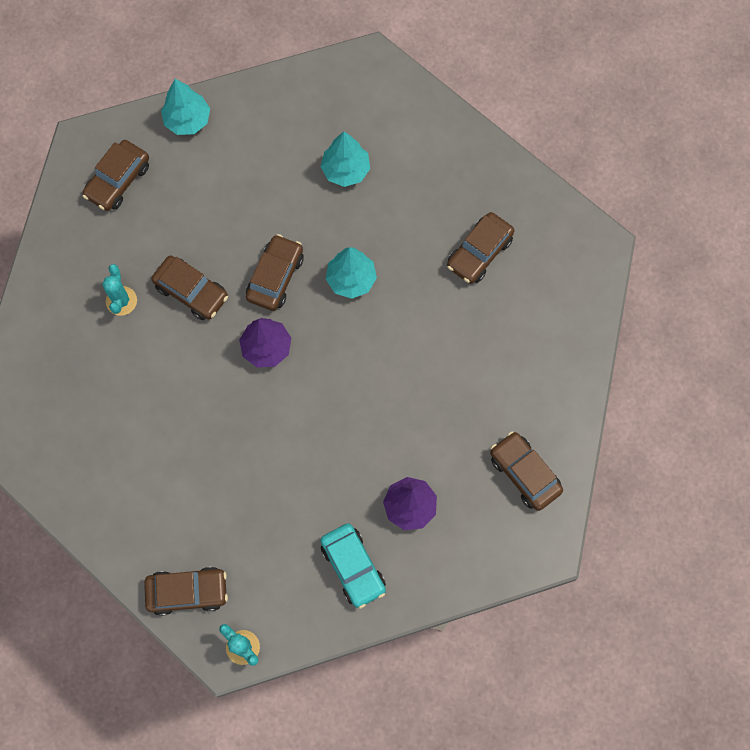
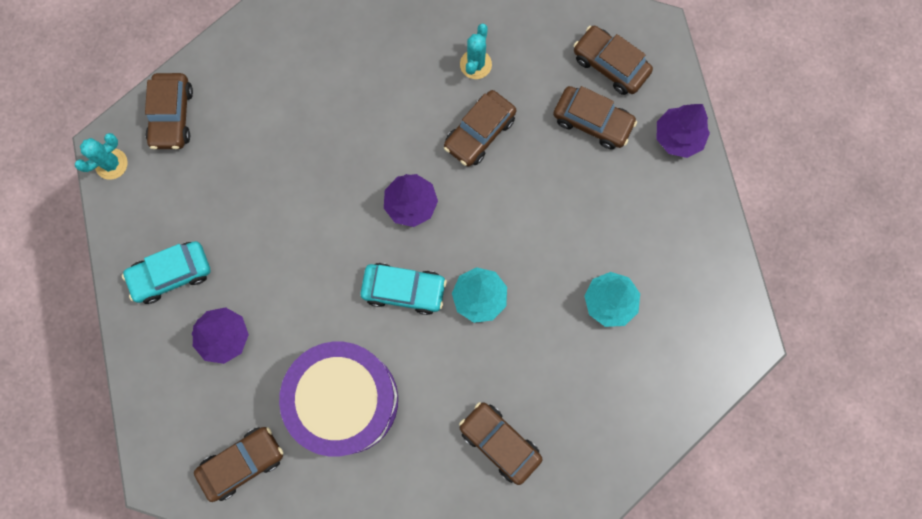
camera: 95 degrees right, 5 degrees up
turquoise cactus [102,264,137,316] -> turquoise cactus turned 75 degrees counterclockwise [460,23,492,79]
turquoise tree [161,79,210,135] -> purple tree [657,104,710,158]
brown car [246,234,304,311] -> brown car moved to [553,86,637,150]
none -> purple drum [279,342,398,457]
none -> turquoise car [360,263,447,315]

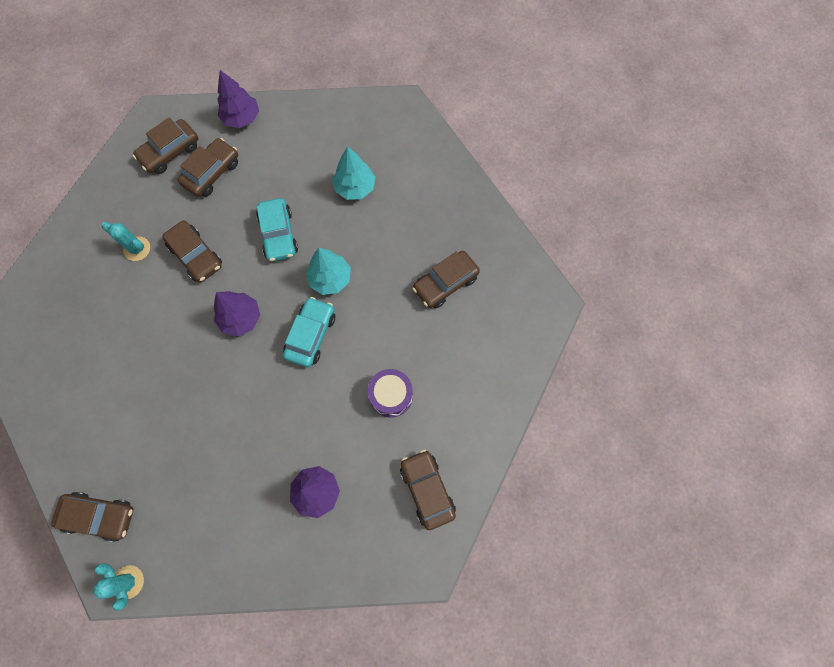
camera: 80 degrees left, 5 degrees down
turquoise car [122,241,211,304] -> turquoise car moved to [256,198,298,262]
purple drum [279,342,398,457] -> purple drum [368,369,413,417], size x0.49

